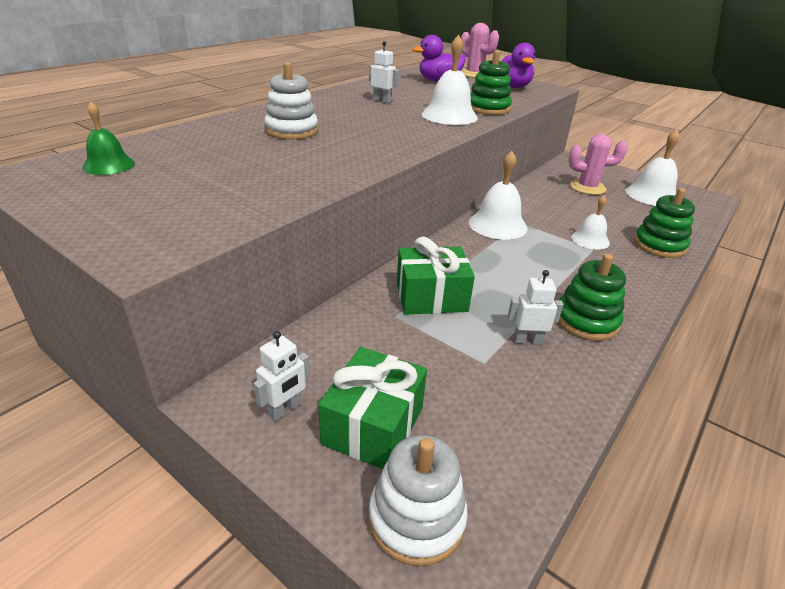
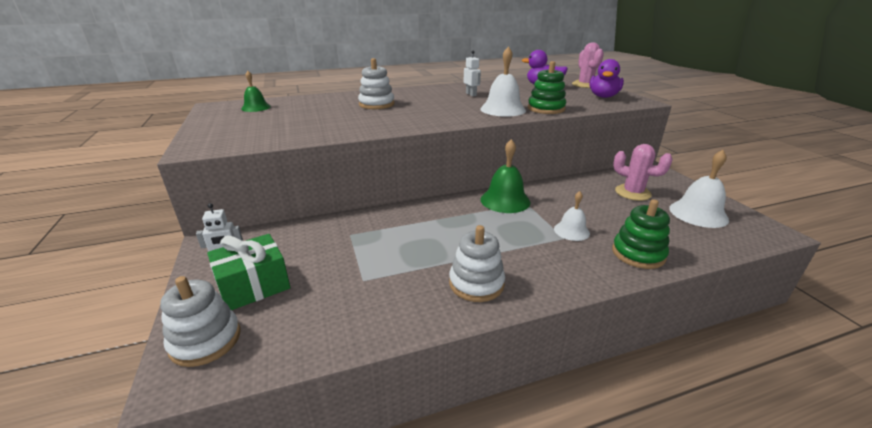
camera: 35 degrees right, 5 degrees down
green gift [397,237,475,315] -> none
white bell [469,151,528,240] -> green bell [480,139,530,213]
white robot [508,270,564,344] -> none
green stacking toy [558,254,626,341] -> white stacking toy [449,225,505,302]

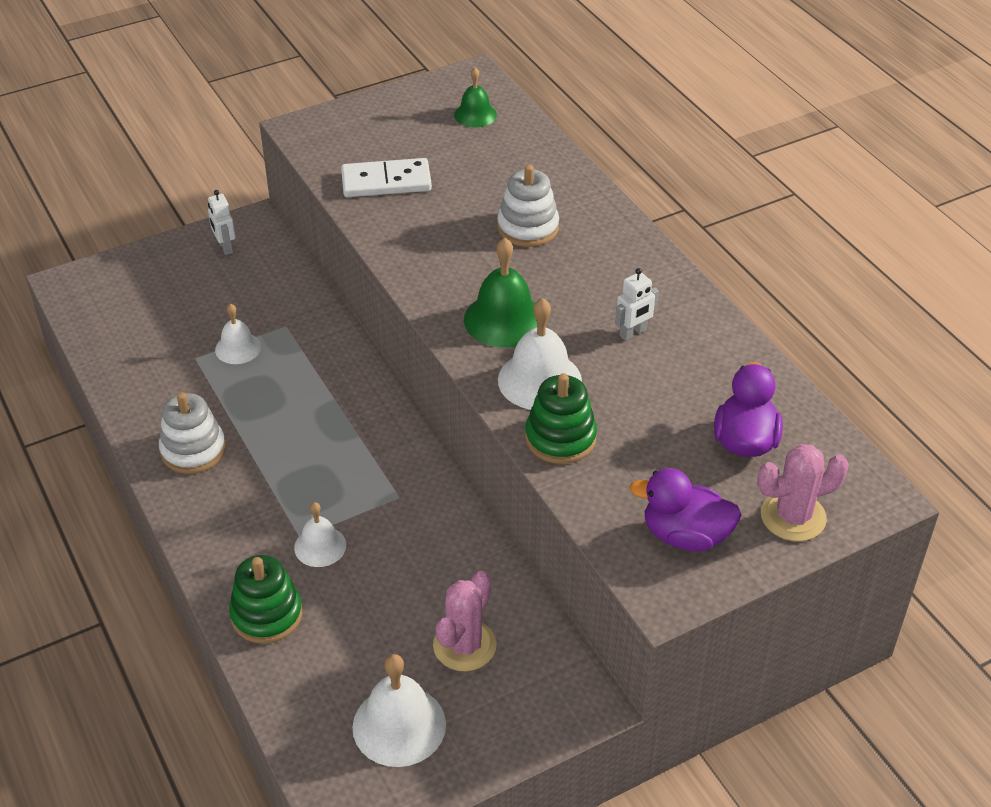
camera: 80 degrees right, 15 degrees up
white stacking toy [160,276,240,367] -> none
green gift [207,234,290,310] -> none
green bell [480,139,530,213] -> green bell moved to [464,238,537,348]
none -> white bell [215,304,261,364]
none -> white domino [341,158,432,197]

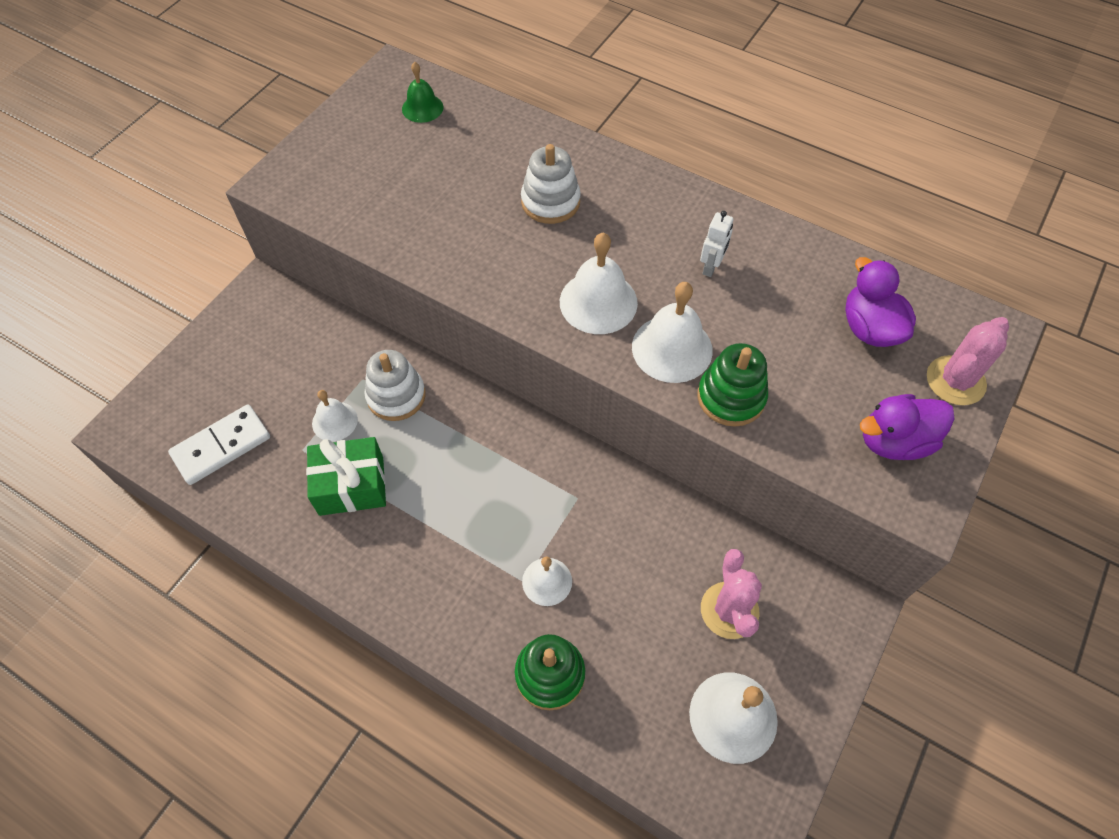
camera: 30 degrees left, 15 degrees up
white stacking toy [159,392,226,474] -> white stacking toy moved to [364,350,426,421]
white robot [208,190,236,255] -> none
white domino [341,158,432,197] -> white domino moved to [168,404,270,485]
green bell [464,238,537,348] -> white bell [560,233,638,334]
none -> green gift [306,437,386,516]

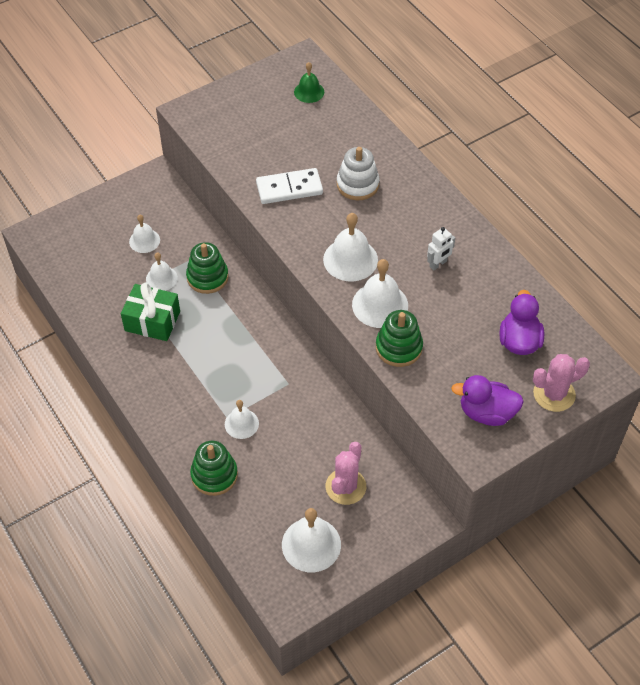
camera: 25 degrees right, 5 degrees down
white domino [168,404,270,485] -> white domino moved to [256,168,323,204]
white stacking toy [364,350,426,421] -> green stacking toy [186,242,229,294]
none -> white bell [129,215,160,253]

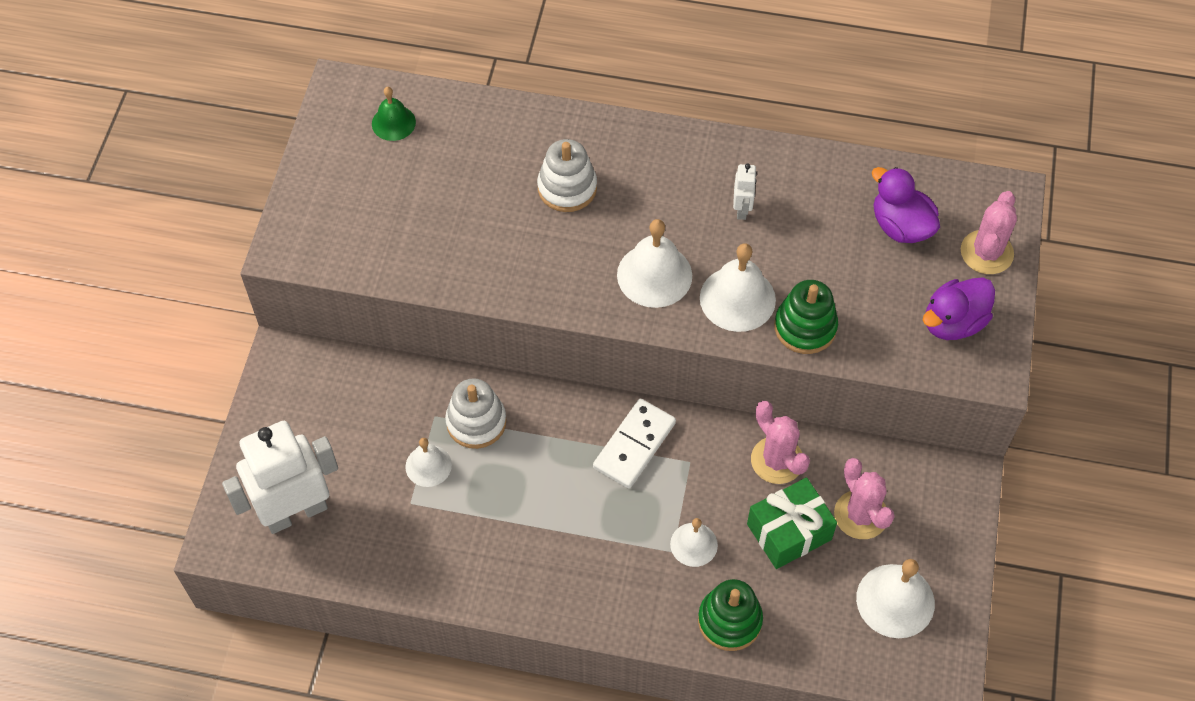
camera: 45 degrees left, 5 degrees up
green gift [121,283,180,341] -> green gift moved to [747,477,837,569]
white bell [129,215,160,253] -> none
green stacking toy [186,242,229,294] -> white stacking toy [445,378,506,449]
white domino [256,168,323,204] -> white domino moved to [593,399,676,488]
none -> white robot [222,421,338,534]
none -> pink cactus [751,401,810,484]

